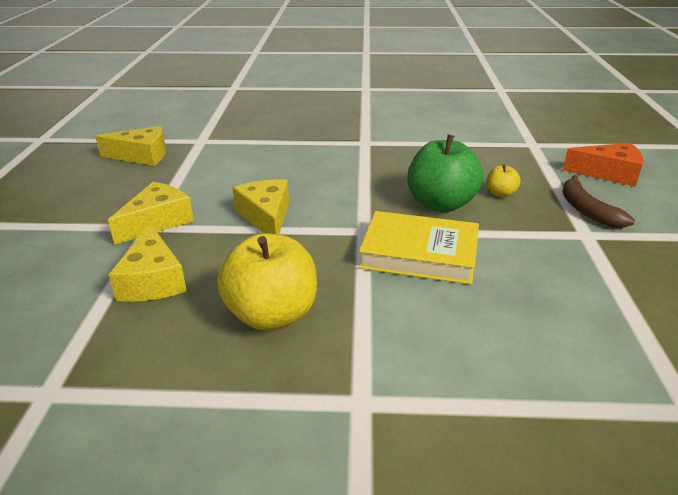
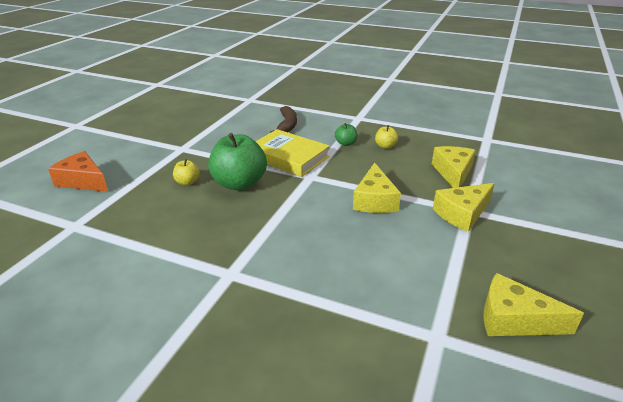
camera: 160 degrees left, 0 degrees up
yellow apple [217,233,317,330] -> yellow apple [375,125,398,149], size x0.46
brown banana [562,175,635,228] -> brown banana moved to [270,106,297,133]
none -> green apple [335,123,357,146]

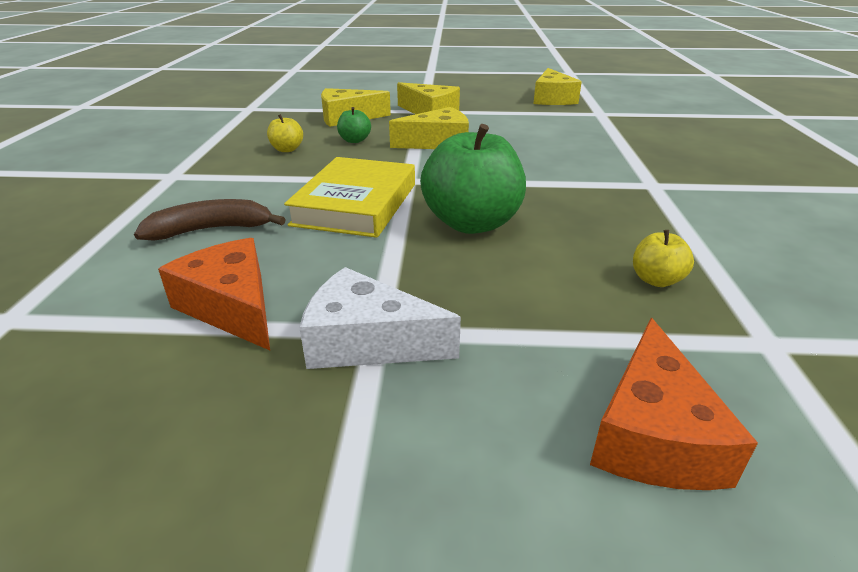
camera: 110 degrees left, 0 degrees up
yellow apple [173,159,200,185] -> yellow apple moved to [633,230,694,287]
green apple [335,123,357,146] -> green apple moved to [337,107,371,143]
none -> orange cheese [158,238,270,350]
none -> white cheese [299,267,461,369]

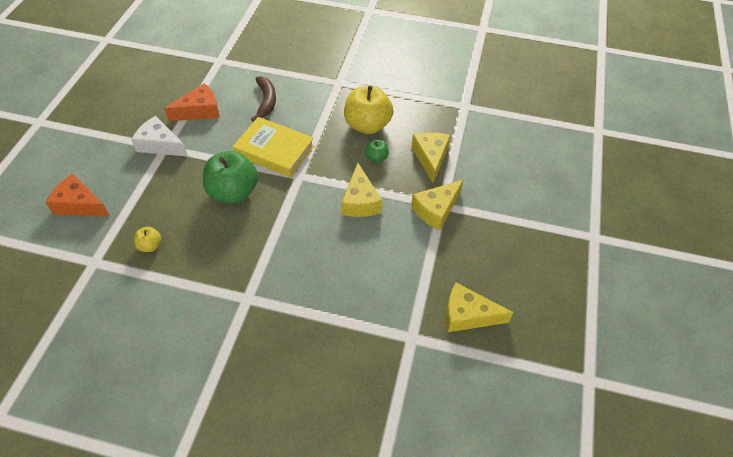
camera: 100 degrees right, 20 degrees up
yellow apple [267,114,303,152] -> yellow apple [344,85,393,134], size x2.16
white cheese [299,267,461,369] -> white cheese turned 90 degrees counterclockwise [131,116,188,156]

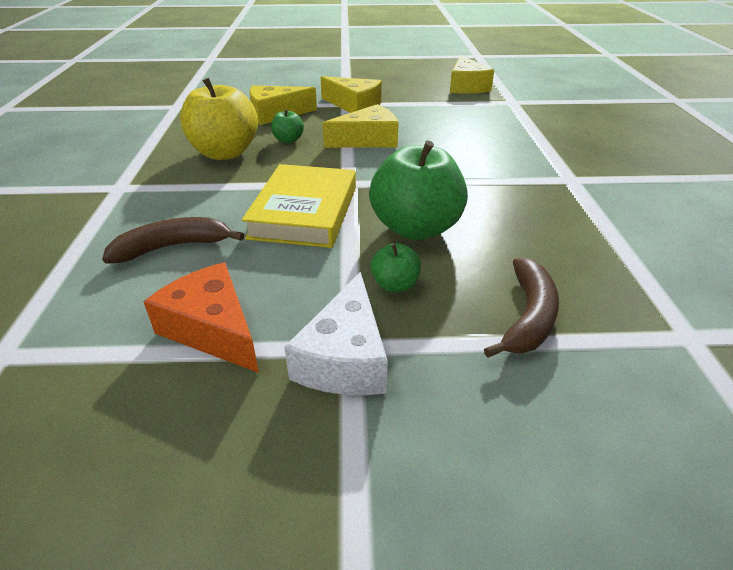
camera: 105 degrees left, 15 degrees down
orange cheese [46,174,110,216] -> none
yellow apple [134,227,162,252] -> none
none -> green apple [370,243,421,292]
none -> brown banana [484,258,559,358]

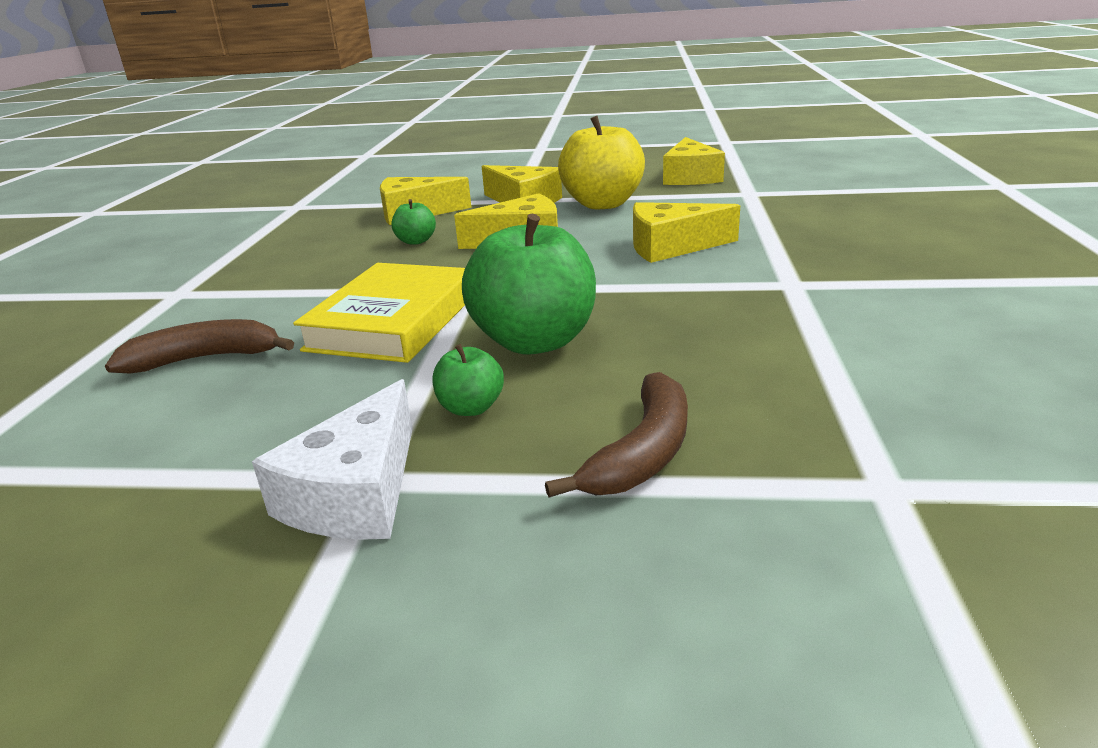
camera: 10 degrees right, 10 degrees down
orange cheese [143,263,259,373] -> none
yellow apple [180,78,258,160] -> yellow apple moved to [558,116,645,209]
none -> yellow cheese [633,202,740,263]

